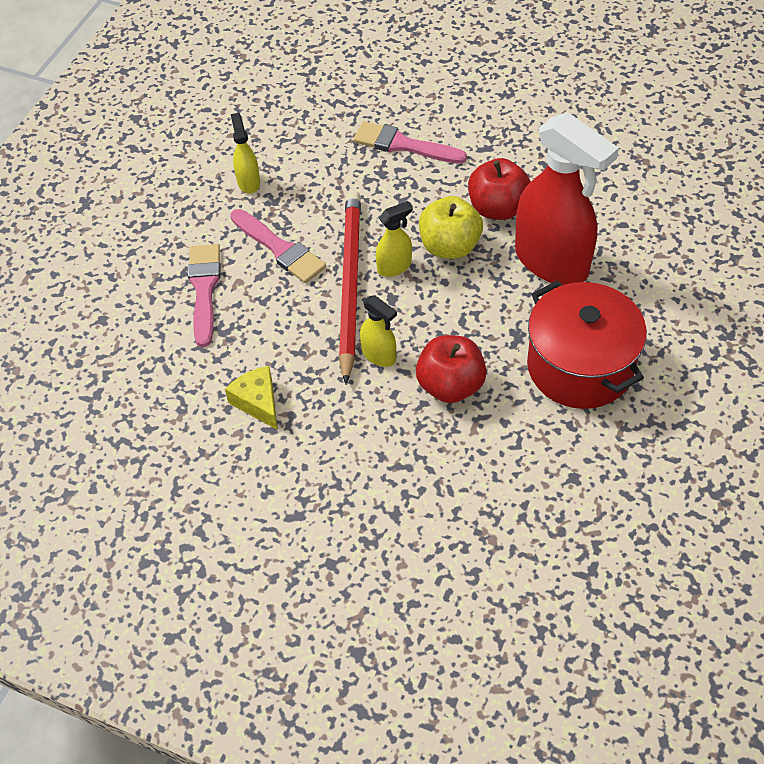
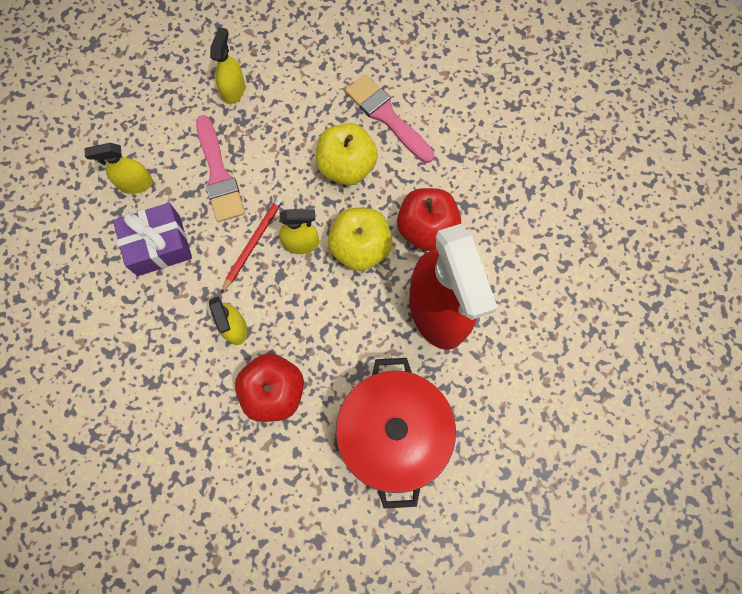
camera: 25 degrees right, 20 degrees up
pink brush [188,244,221,347] -> yellow spray bottle [85,143,153,194]
yellow cheese [225,366,278,430] -> none
red pencil [339,191,361,385] -> red pencil [221,195,284,293], size x0.50
none -> purple gift [113,203,192,276]
none -> yellow apple [316,123,378,185]

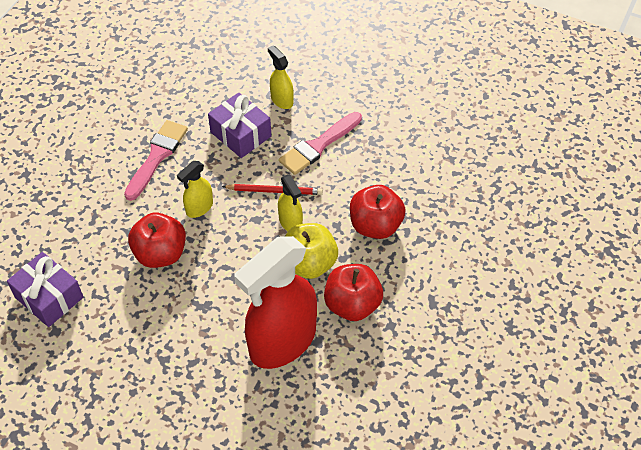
camera: 65 degrees right, 20 degrees down
yellow spray bottle [210,27,245,104] -> none
yellow apple [316,123,378,185] -> red apple [350,185,406,239]
red pot [336,358,456,508] -> none
pink brush [345,74,434,163] -> pink brush moved to [124,120,188,201]
none -> purple gift [7,252,83,327]

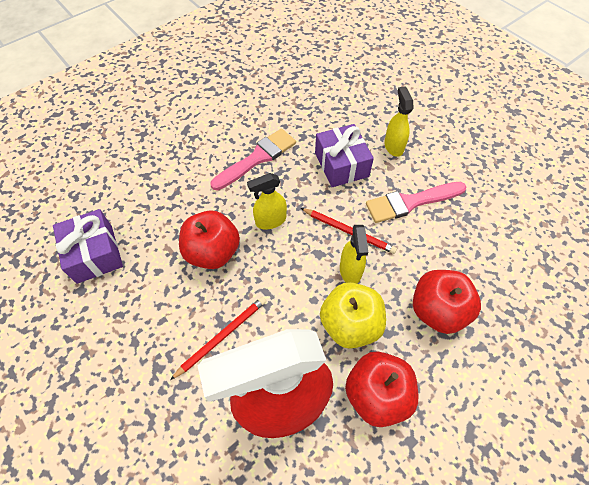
camera: 25 degrees right, 5 degrees up
none -> red pencil [170,297,266,380]

